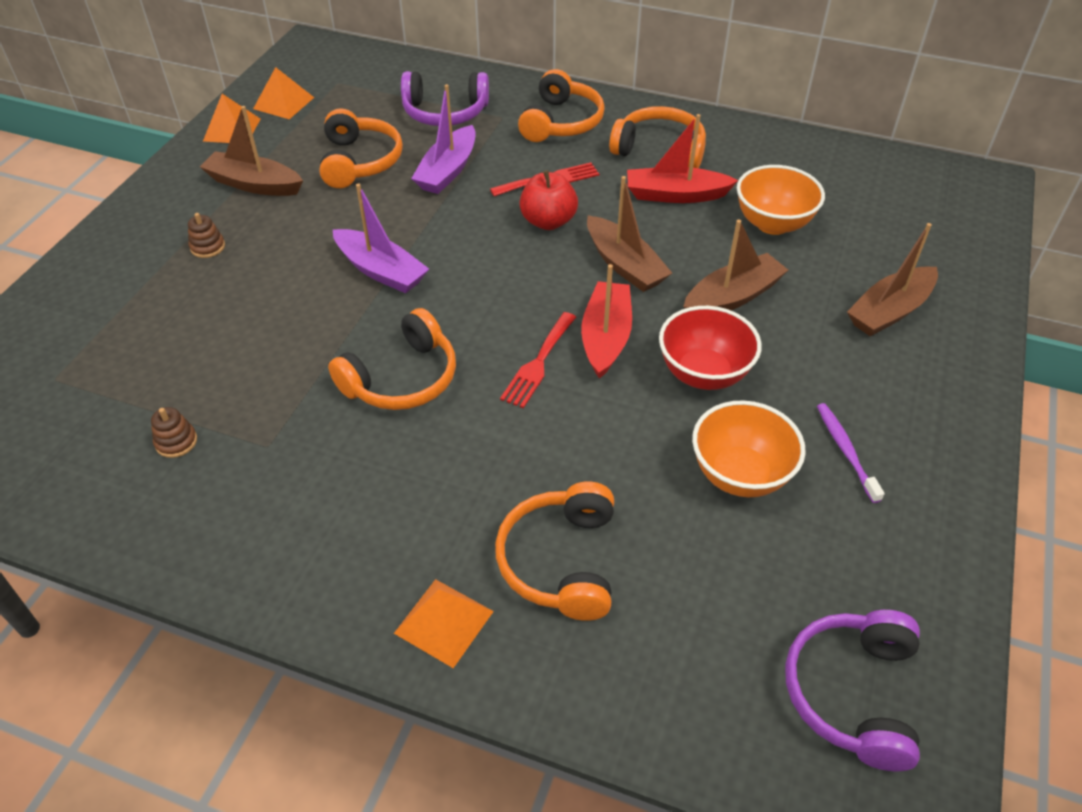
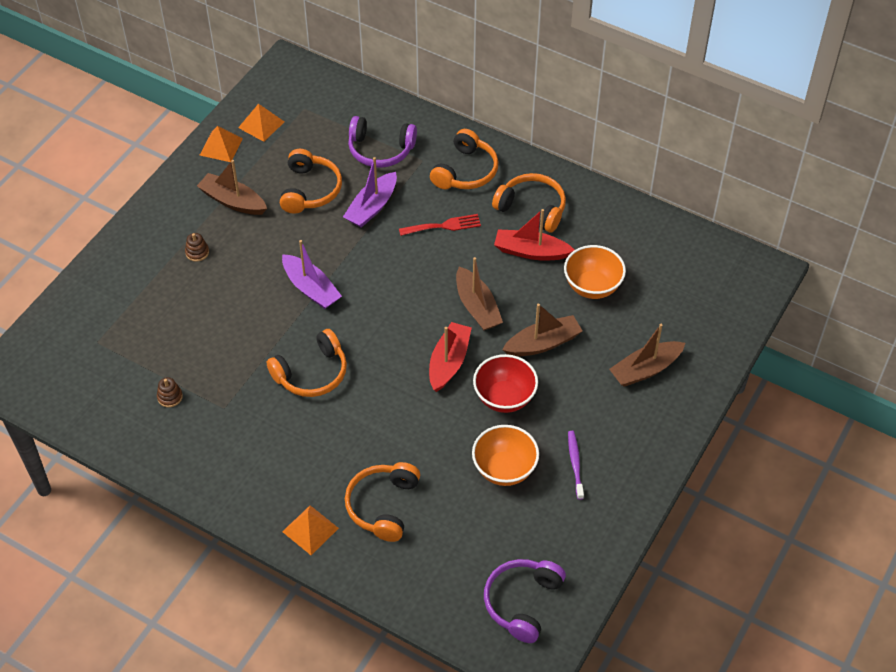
camera: 10 degrees right, 5 degrees up
red fork [500,312,576,408] -> none
red apple [519,170,578,230] -> none

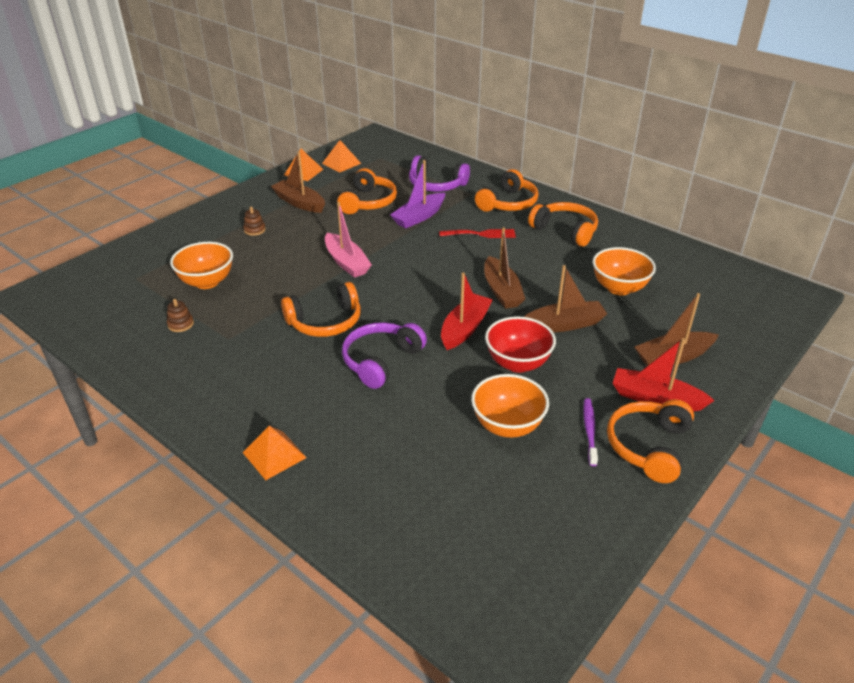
camera: 10 degrees right, 15 degrees down
purple boat [282,240,342,309] -> pink boat [325,202,372,278]
orange headphones [345,462,420,542] -> orange headphones moved to [607,399,694,483]
purple headphones [484,559,566,643] -> purple headphones moved to [342,322,427,389]
red boat [494,209,574,260] -> red boat moved to [613,338,715,411]
none -> orange bowl [170,242,233,289]

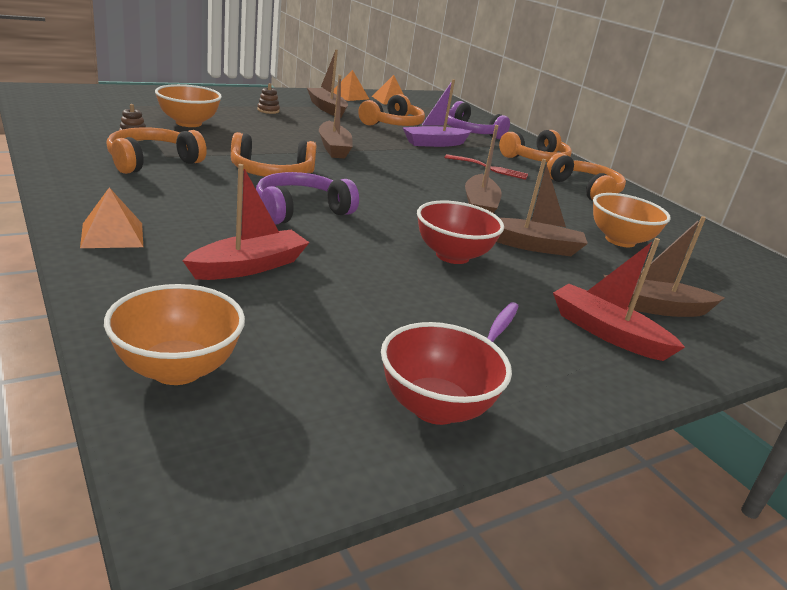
camera: 15 degrees right, 10 degrees down
pink boat [325,202,372,278] -> brown boat [319,75,353,159]
red boat [441,272,493,350] -> red boat moved to [182,164,310,280]
orange bowl [471,374,549,438] -> orange bowl moved to [104,284,245,385]
orange headphones [607,399,694,483] -> orange headphones moved to [106,127,207,174]
none -> red bowl [381,322,512,425]

